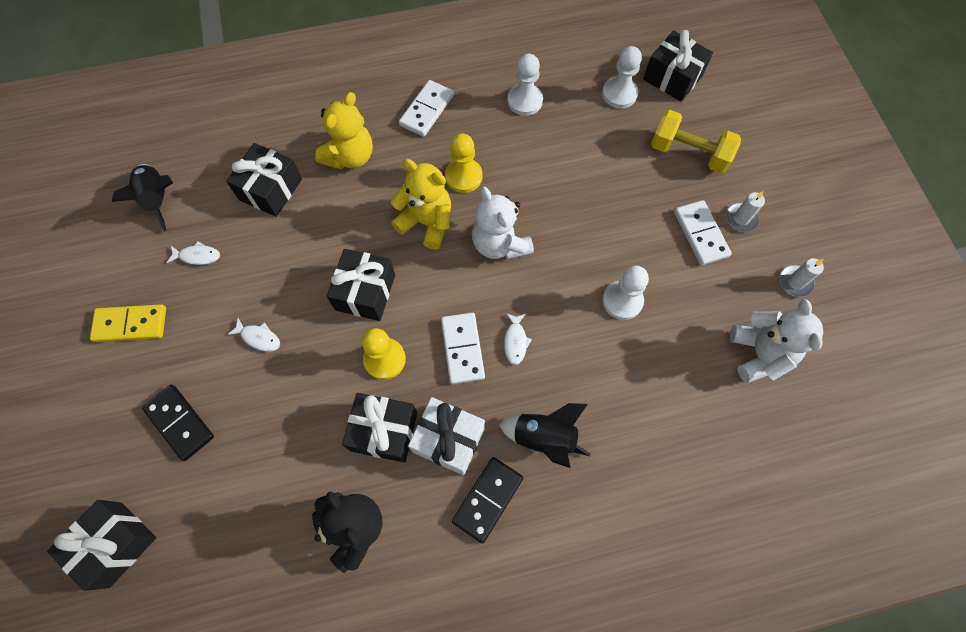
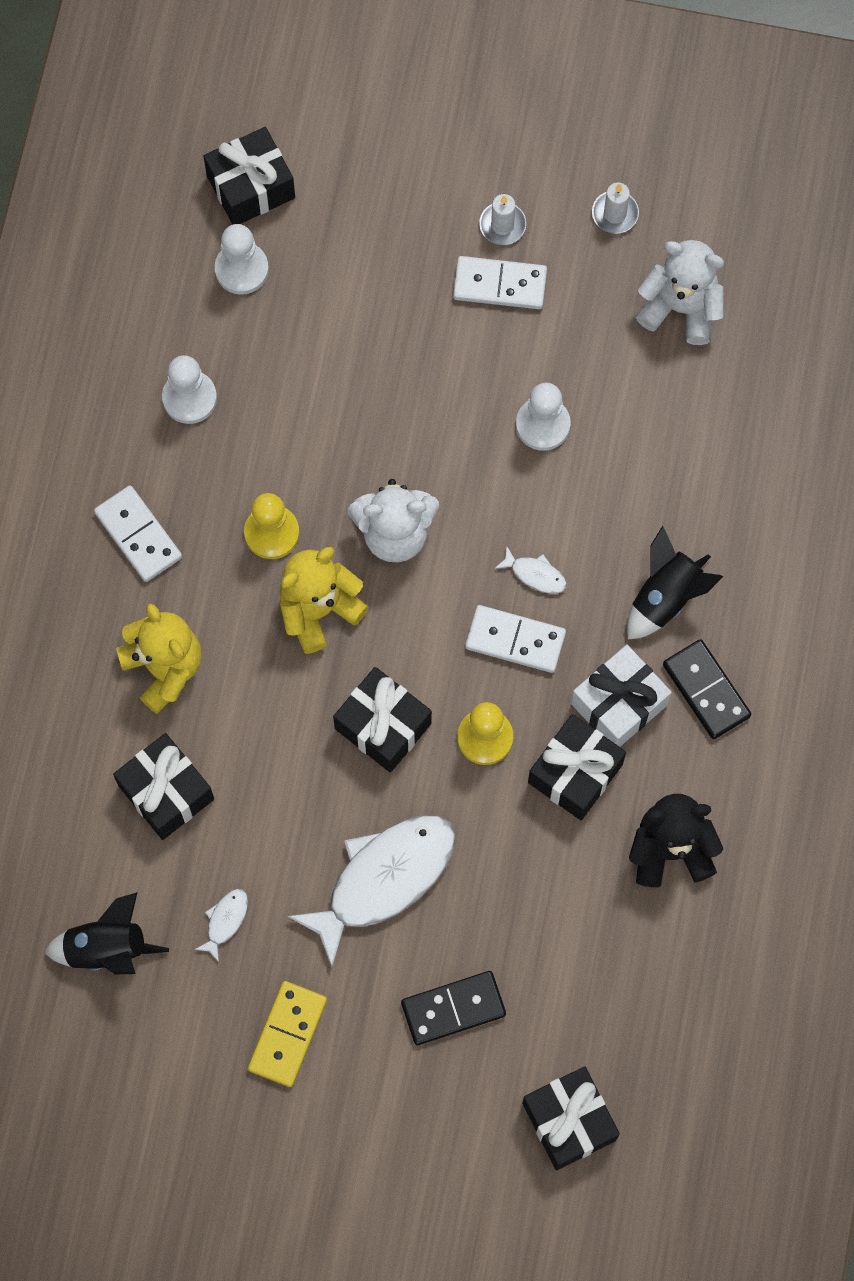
camera: 65 degrees left, 5 degrees up
white fish [227,318,280,352] -> white fish [288,815,455,967], size x2.45
yellow dumbbell [651,110,741,173] -> none

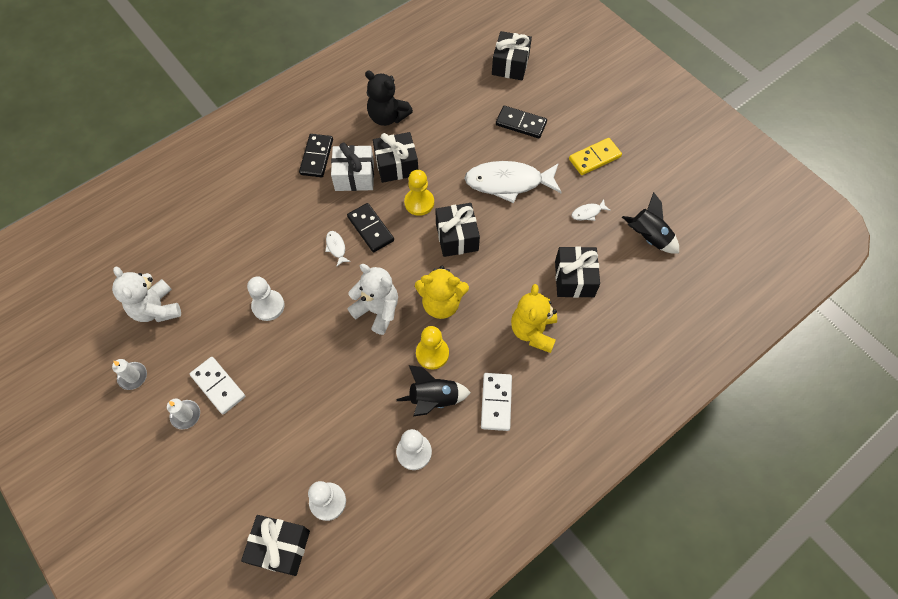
camera: 140 degrees left, 10 degrees down
white domino [465,605,566,673] -> black domino [347,203,394,252]
black rocket [627,526,724,640] -> black rocket moved to [397,365,471,416]

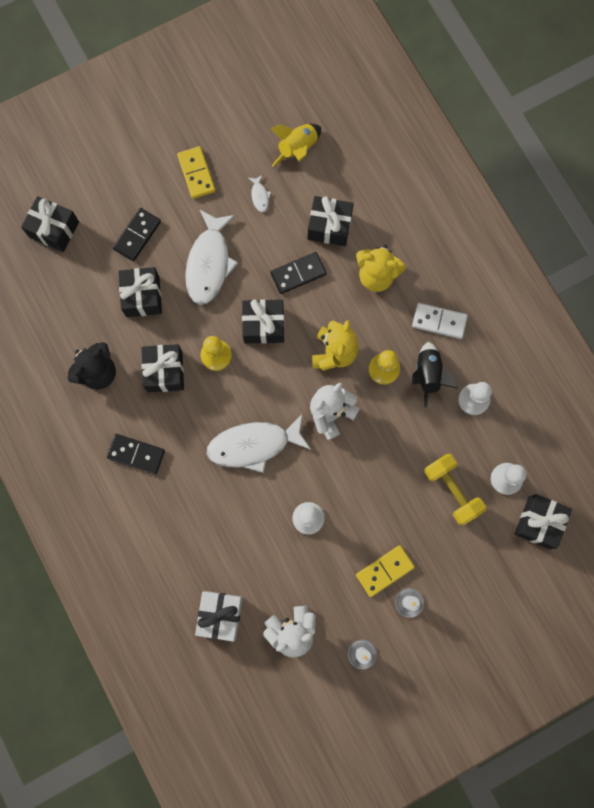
camera: 80 degrees left, 15 degrees up
white domino [190,357,245,414] -> yellow domino [356,545,415,597]
white fish [325,231,351,267] -> white fish [206,413,311,473], size x2.45
white gift [331,143,374,191] -> white gift moved to [195,591,243,642]
black domino [347,203,394,252] -> black domino moved to [271,252,326,294]
black rocket [622,192,679,254] -> yellow rocket [270,124,321,166]
none -> black gift [118,267,162,317]
none -> yellow dumbbell [424,453,486,525]

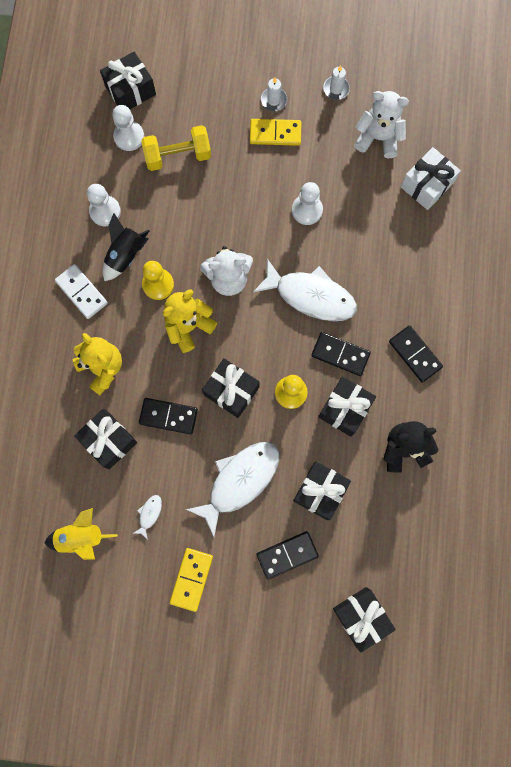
camera: 145 degrees left, 0 degrees up
yellow dumbbell [424,453,486,525] -> yellow dumbbell turned 75 degrees clockwise [141,125,211,171]
none -> black domino [311,332,371,376]

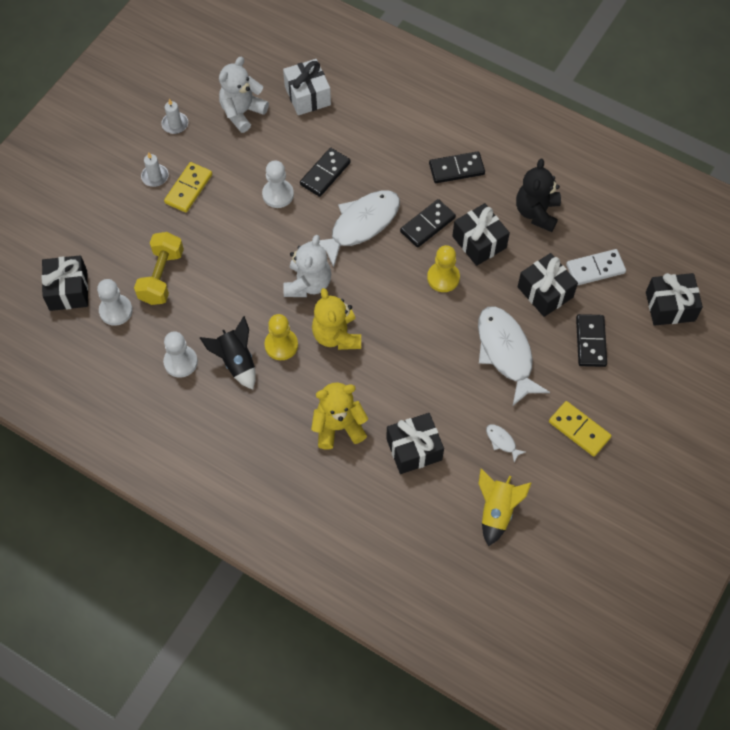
camera: 65 degrees left, 15 degrees down
white domino [55,264,108,319] -> white domino moved to [566,249,626,286]
black domino [139,398,198,435] -> black domino moved to [300,148,351,197]
black gift [202,358,260,418] -> none

